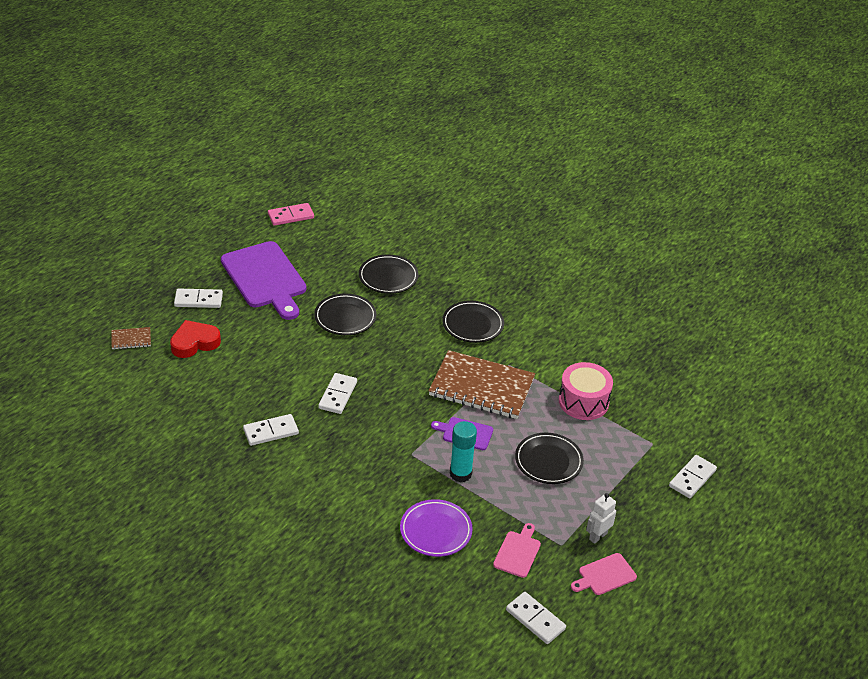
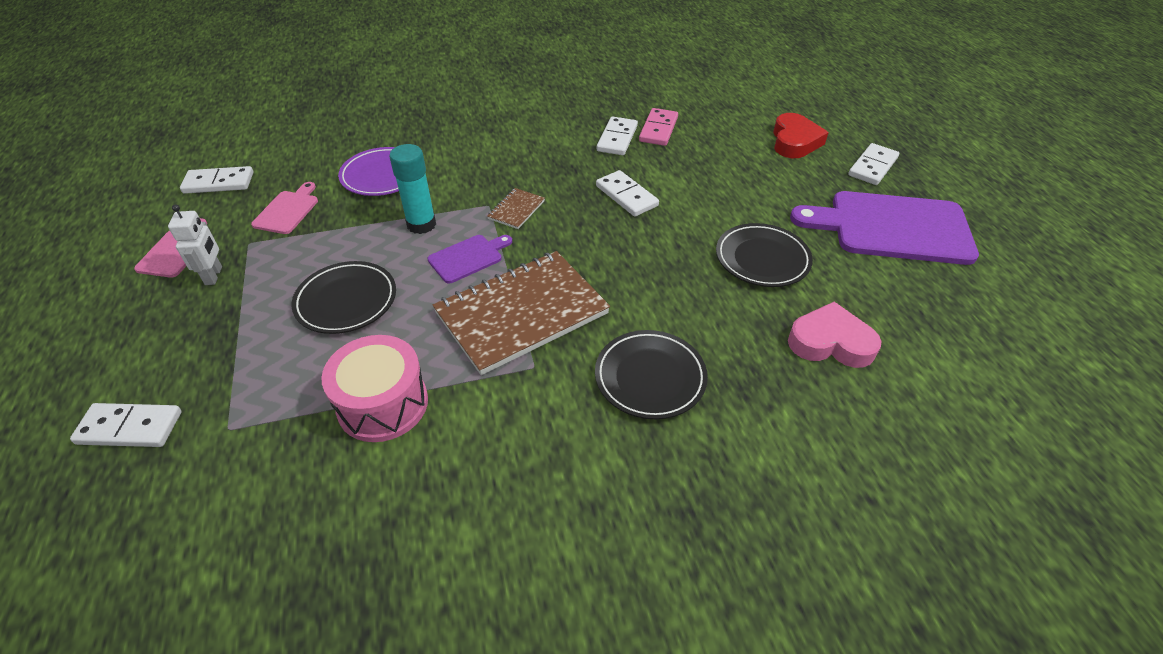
camera: 130 degrees right, 5 degrees up
brown notebook [111,327,151,349] -> brown notebook moved to [487,188,545,229]
pink domino [268,203,314,226] -> pink domino moved to [639,108,678,146]
black plate [359,254,418,294] -> pink heart [788,302,882,368]
pink cutting board [493,523,541,578] -> pink cutting board turned 135 degrees counterclockwise [251,182,318,234]
white domino [669,455,717,498] -> white domino turned 75 degrees counterclockwise [70,403,182,447]

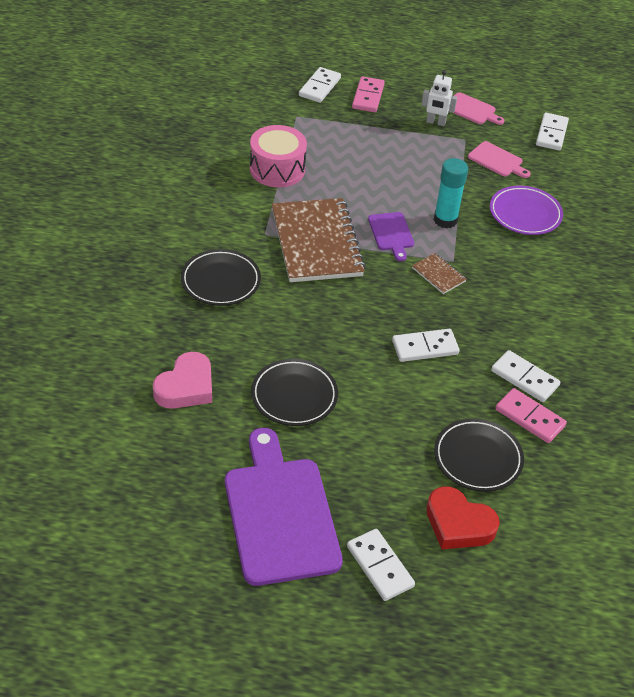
camera: 110 degrees right, 0 degrees up
black plate [291,261,396,334] -> black plate moved to [434,418,524,492]
purple cutting board [790,191,979,265] -> purple cutting board turned 45 degrees counterclockwise [225,428,343,586]
none -> pink domino [352,76,385,112]

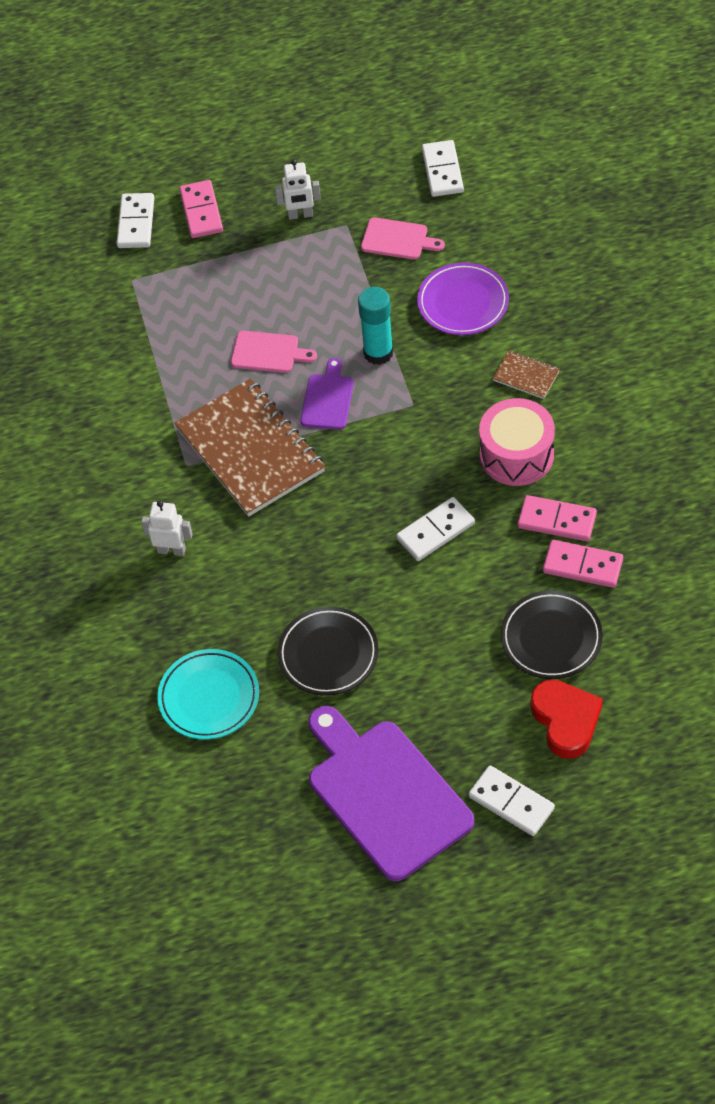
camera: 15 degrees left, 10 degrees up
pink heart [153,352,212,409] -> turquoise plate [157,649,259,740]
black plate [181,249,261,306] -> white robot [141,501,193,556]
pink drum [250,125,307,187] -> pink drum moved to [479,398,555,486]
purple cutting board [368,212,414,261] -> purple cutting board turned 135 degrees counterclockwise [300,358,354,430]
brown notebook [412,253,467,294] -> brown notebook moved to [493,351,560,399]
red heart [426,487,500,549] -> red heart turned 120 degrees counterclockwise [531,680,603,759]
pink cutting board [454,92,505,125] -> pink cutting board moved to [231,331,317,373]
white domino [491,350,560,402] -> pink domino [518,495,597,541]

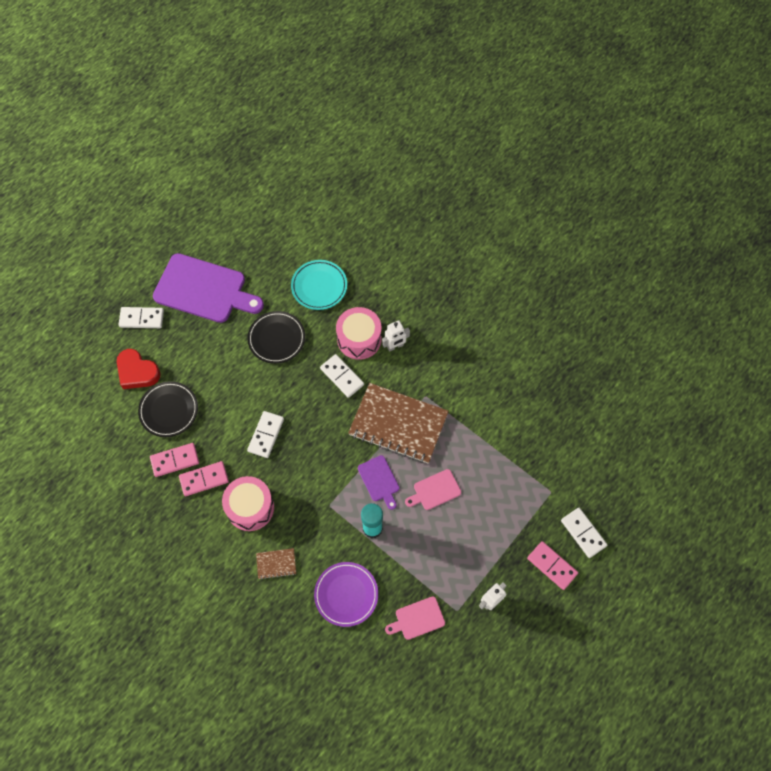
camera: 140 degrees right, 10 degrees up
white domino [422,140,464,197] -> white domino moved to [320,354,364,398]
none -> pink drum [336,307,382,360]

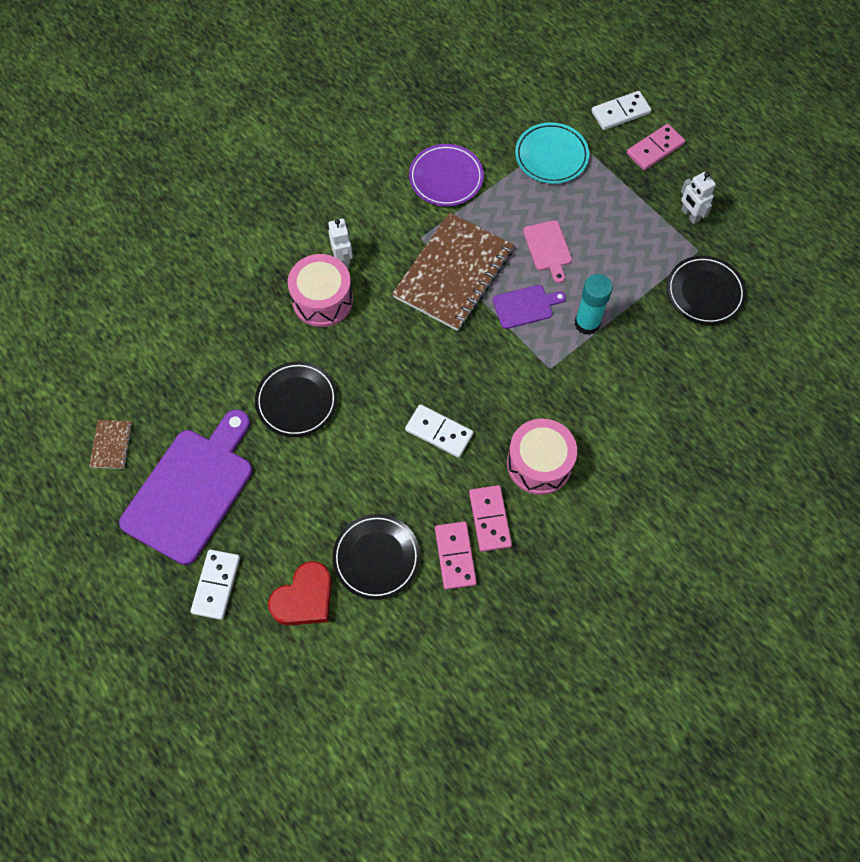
camera: 80 degrees left, 0 degrees up
brown notebook [256,548,296,580] -> brown notebook moved to [89,420,133,469]
turquoise plate [291,260,347,310] -> turquoise plate moved to [515,122,589,184]
purple plate [314,562,378,627] -> purple plate moved to [409,144,484,206]
white domino [320,354,364,398] -> none
pink cutting board [385,597,445,640] -> black plate [667,256,746,325]

